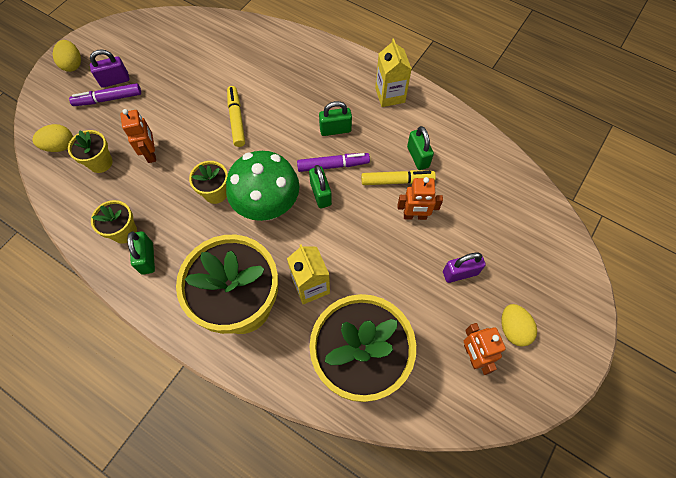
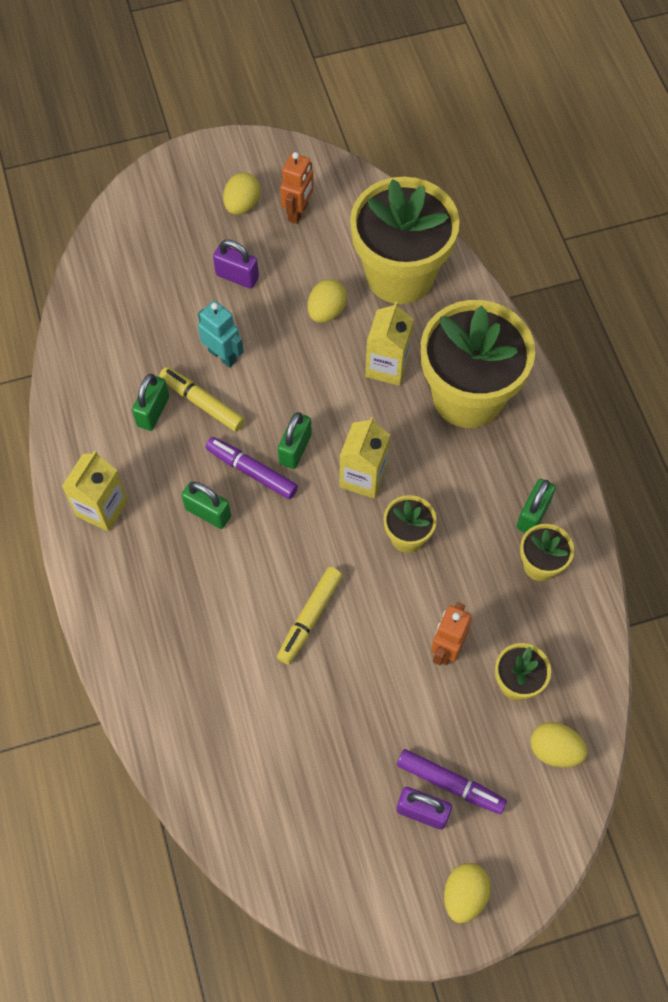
camera: 140 degrees left, 0 degrees up
green mushroom [226,151,299,221] -> yellow carton [339,417,390,499]
orange robot [397,177,443,220] -> turquoise robot [198,301,244,368]
none -> yellow egg [307,279,347,323]

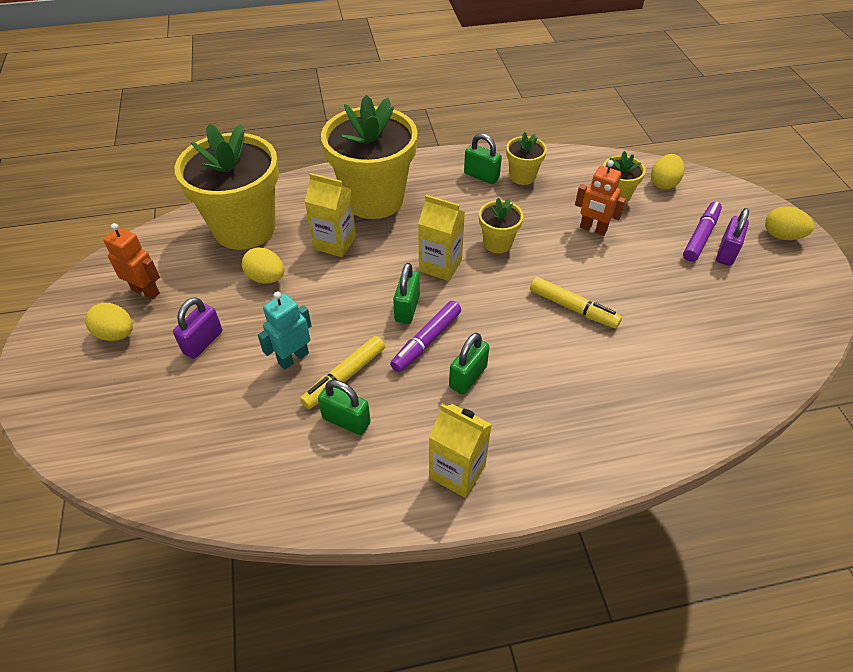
camera: 85 degrees left, 15 degrees down
green padlock [278,412,312,469] -> green padlock turned 75 degrees clockwise [393,263,420,324]

